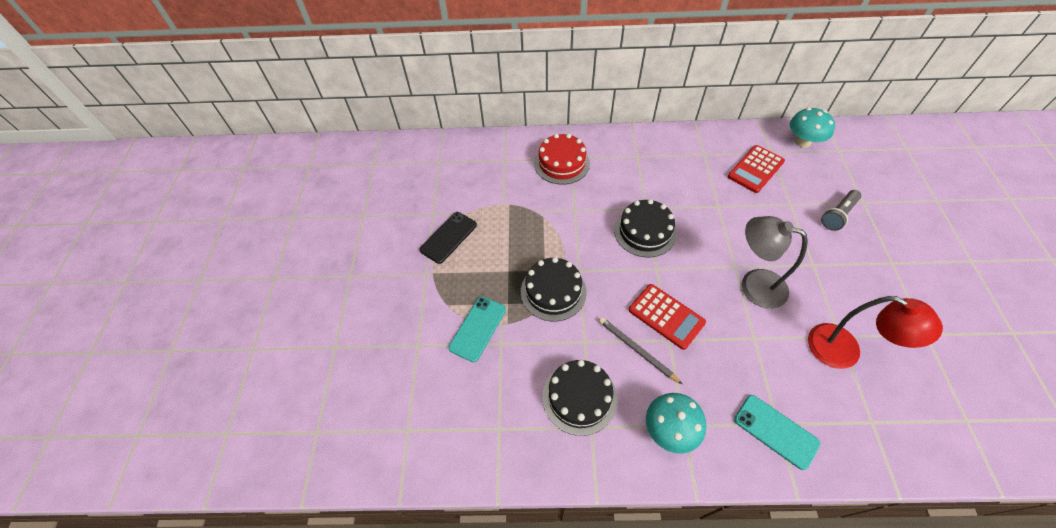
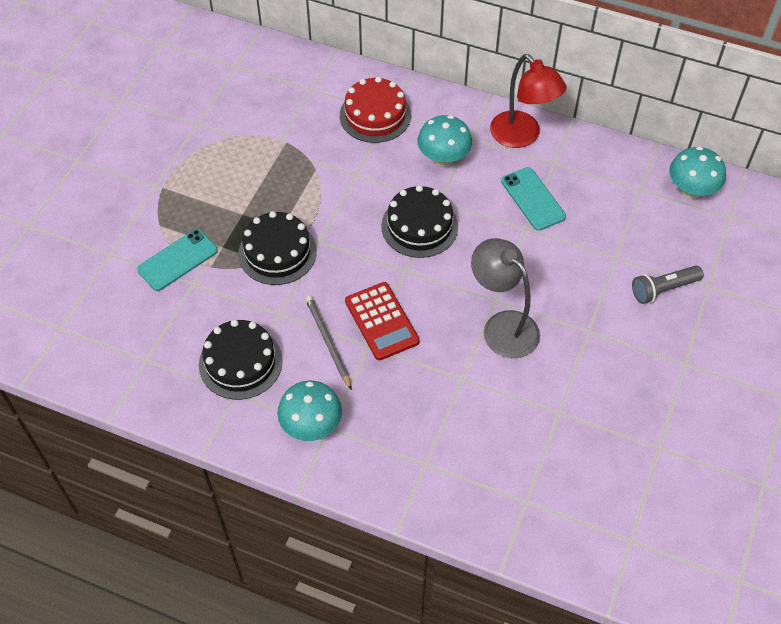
camera: 20 degrees right, 0 degrees up
black phone [419,212,477,264] -> none
red calculator [728,145,785,193] -> none
turquoise phone [734,395,820,470] -> turquoise phone moved to [501,167,566,231]
red lamp [808,296,943,369] -> red lamp moved to [490,54,567,148]
none -> turquoise mushroom [418,115,472,166]

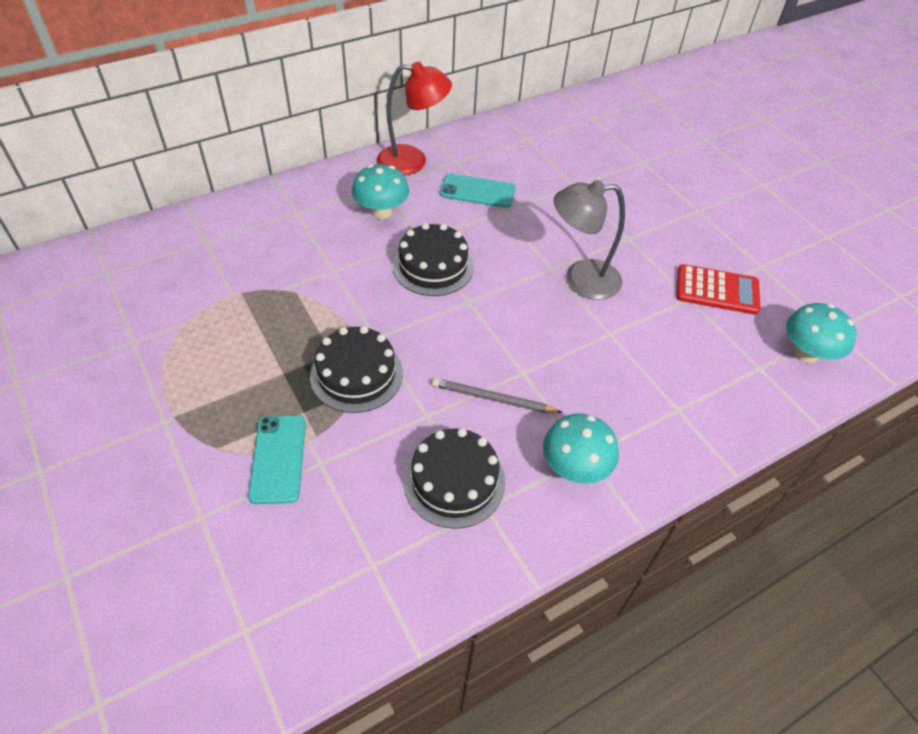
camera: 55 degrees left, 5 degrees down
red cake [340,77,411,143] -> none
red calculator [345,282,420,361] -> red calculator moved to [676,264,760,315]
grey flashlight [632,265,703,304] -> none
turquoise mushroom [669,146,726,199] -> turquoise mushroom moved to [786,303,857,363]

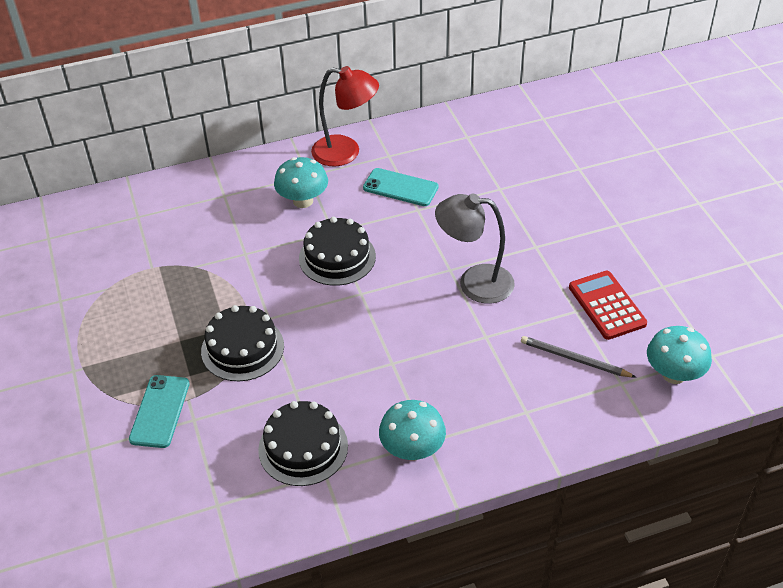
camera: 15 degrees right, 5 degrees down
grey pencil [432,378,563,413] -> grey pencil moved to [521,336,636,378]
red calculator [676,264,760,315] -> red calculator turned 135 degrees counterclockwise [569,271,647,340]

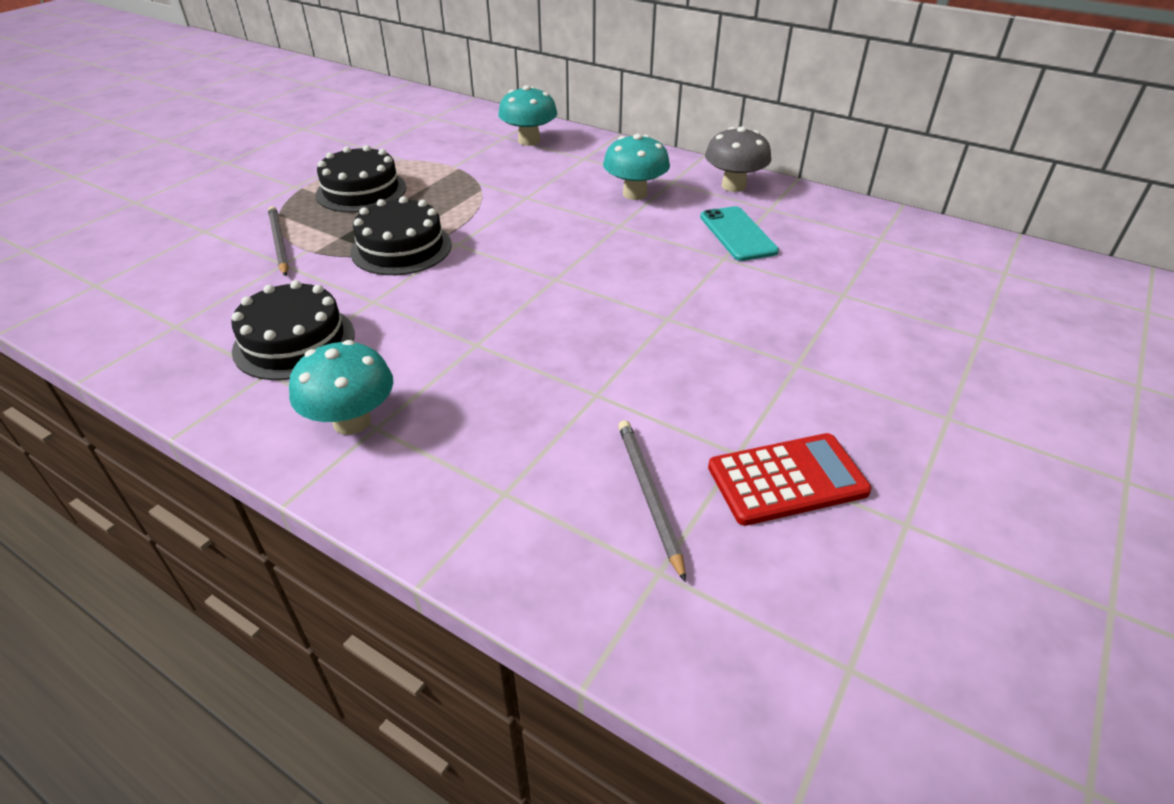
camera: 50 degrees right, 5 degrees down
turquoise phone [129,375,190,448] -> grey pencil [268,206,289,276]
black cake [299,217,376,286] -> black cake moved to [316,145,406,213]
red lamp [311,66,379,166] -> grey mushroom [705,126,771,192]
grey lamp [435,194,515,304] -> none
red calculator [569,271,647,340] -> red calculator turned 45 degrees clockwise [708,433,872,526]
turquoise mushroom [647,326,712,384] -> turquoise mushroom moved to [498,85,557,146]

